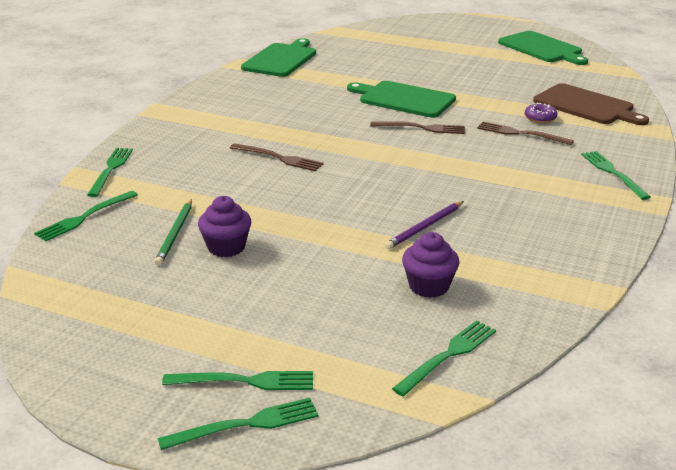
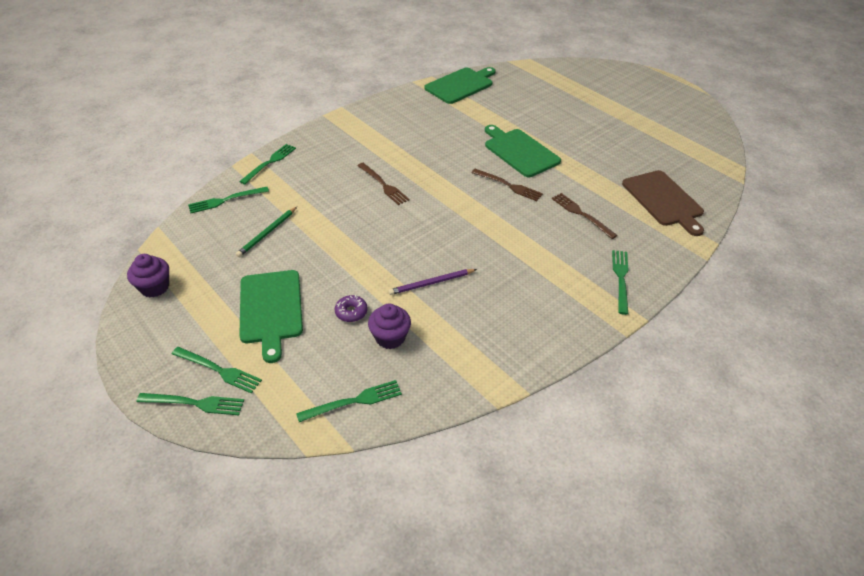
camera: 25 degrees right, 15 degrees up
purple cupcake [198,196,251,257] -> purple cupcake moved to [127,254,169,297]
green cutting board [498,31,588,65] -> green cutting board moved to [239,270,303,363]
purple donut [525,103,557,123] -> purple donut moved to [335,295,368,322]

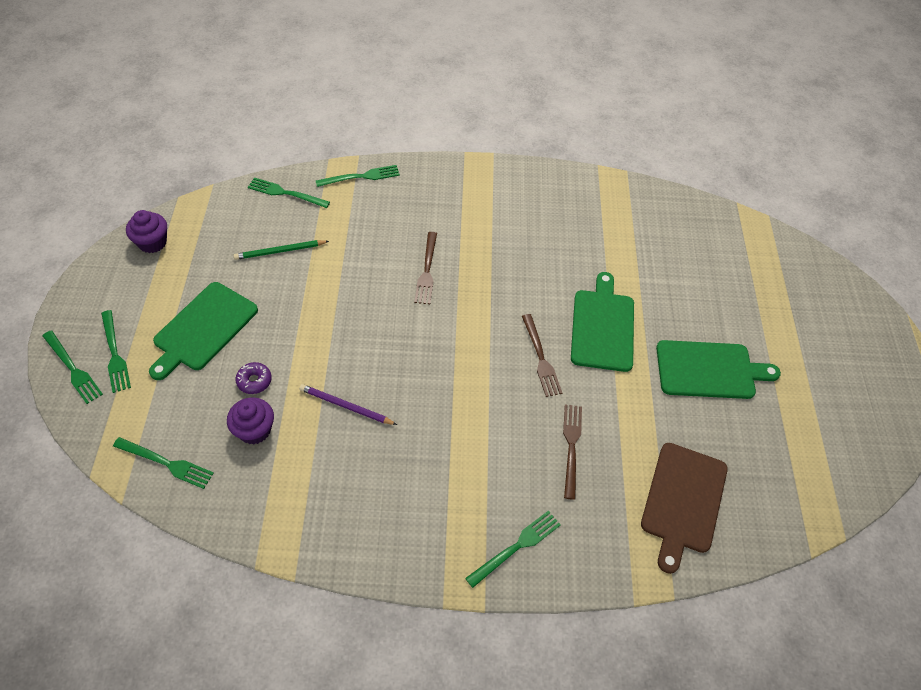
camera: 40 degrees right, 10 degrees up
green cutting board [424,67,496,104] -> green cutting board moved to [656,340,781,399]

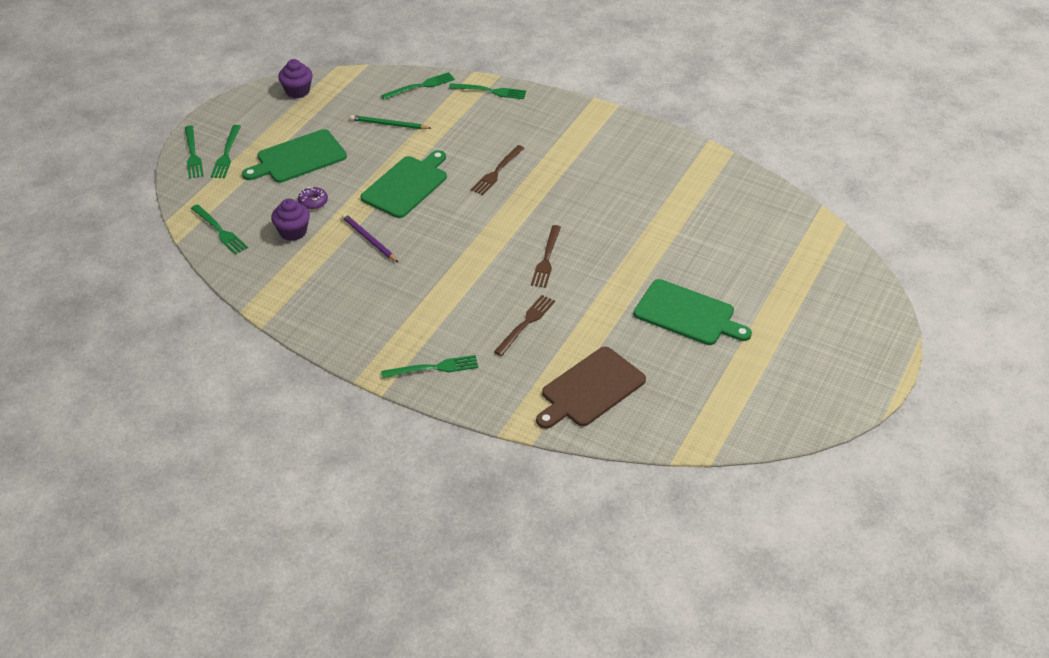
camera: 30 degrees right, 10 degrees down
green fork [248,177,330,208] -> green fork turned 105 degrees clockwise [381,72,455,100]
green cutting board [571,272,634,372] -> green cutting board moved to [360,150,447,218]

